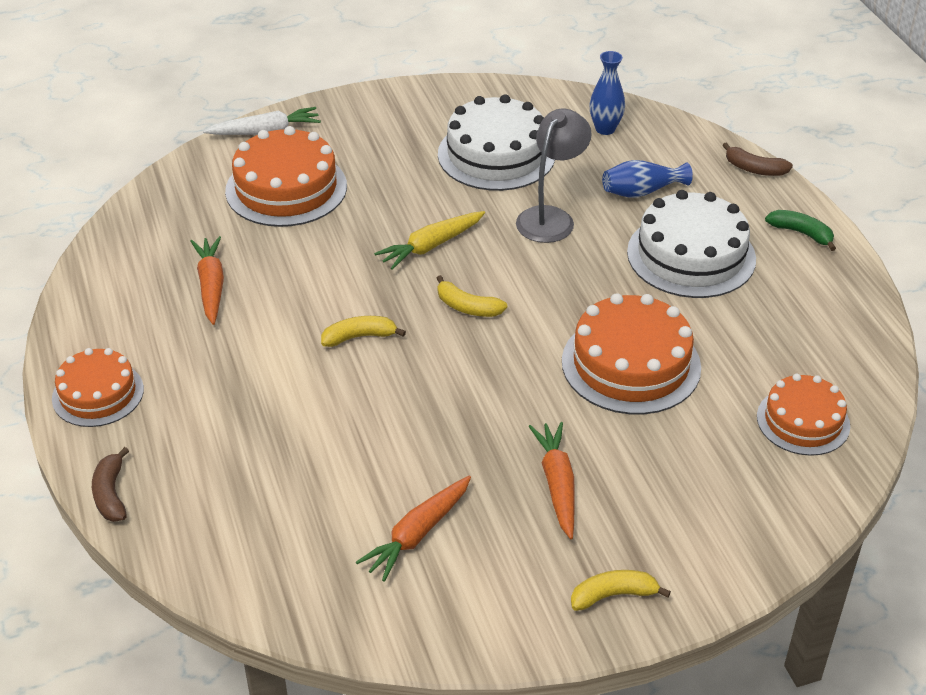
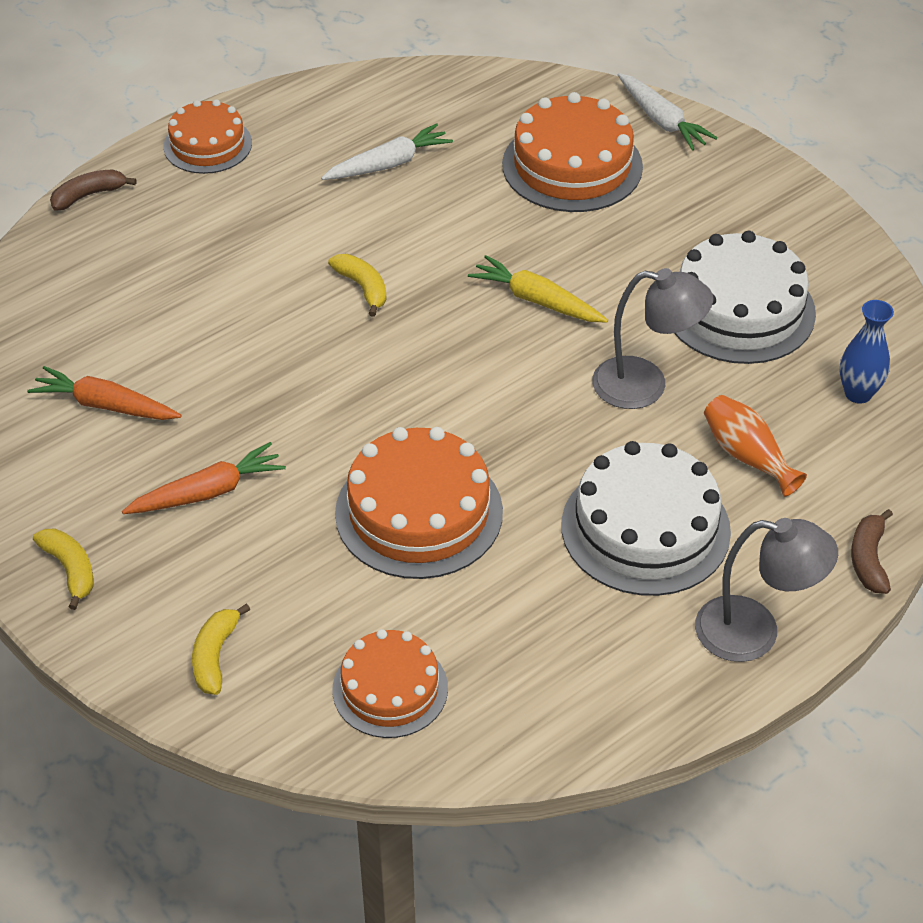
camera: 70 degrees right, 5 degrees up
orange carrot [190,236,224,325] -> white carrot [321,123,453,180]
yellow banana [436,275,507,317] -> yellow banana moved to [192,603,250,695]
blue vase [602,160,693,198] -> orange vase [704,395,807,497]
green banana [765,210,836,251] -> grey lamp [695,518,838,662]

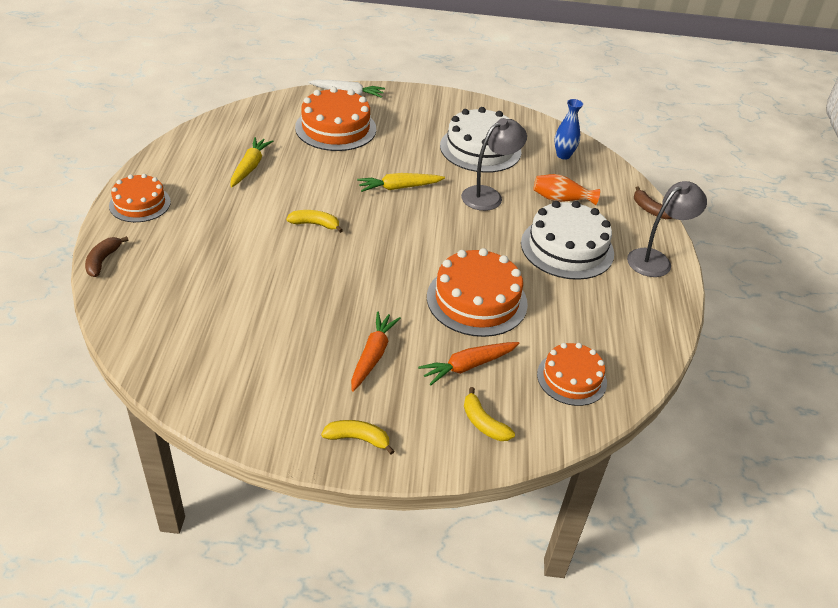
camera: 50 degrees left, 5 degrees down
orange carrot [27,366,182,420] -> orange carrot moved to [418,342,520,386]
white carrot [321,123,453,180] -> yellow carrot [231,137,273,187]

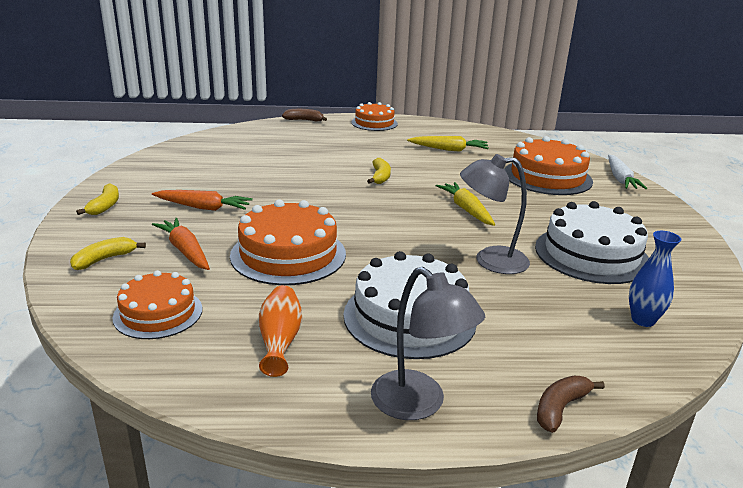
camera: 85 degrees right, 15 degrees down
grey lamp [461,118,527,211] -> grey lamp turned 135 degrees clockwise [460,154,530,274]
orange vase [533,174,600,205] -> orange vase moved to [259,285,302,377]

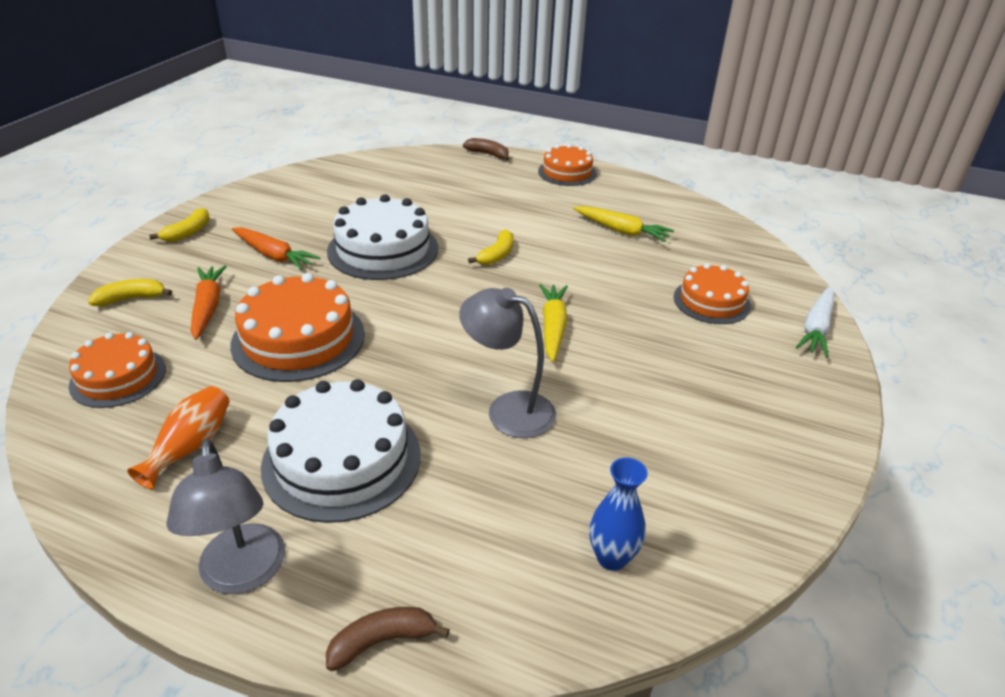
camera: 25 degrees right, 10 degrees up
orange cake [504,136,593,195] -> orange cake [673,263,751,324], size x0.64
white cake [535,201,649,284] -> white cake moved to [327,194,438,280]

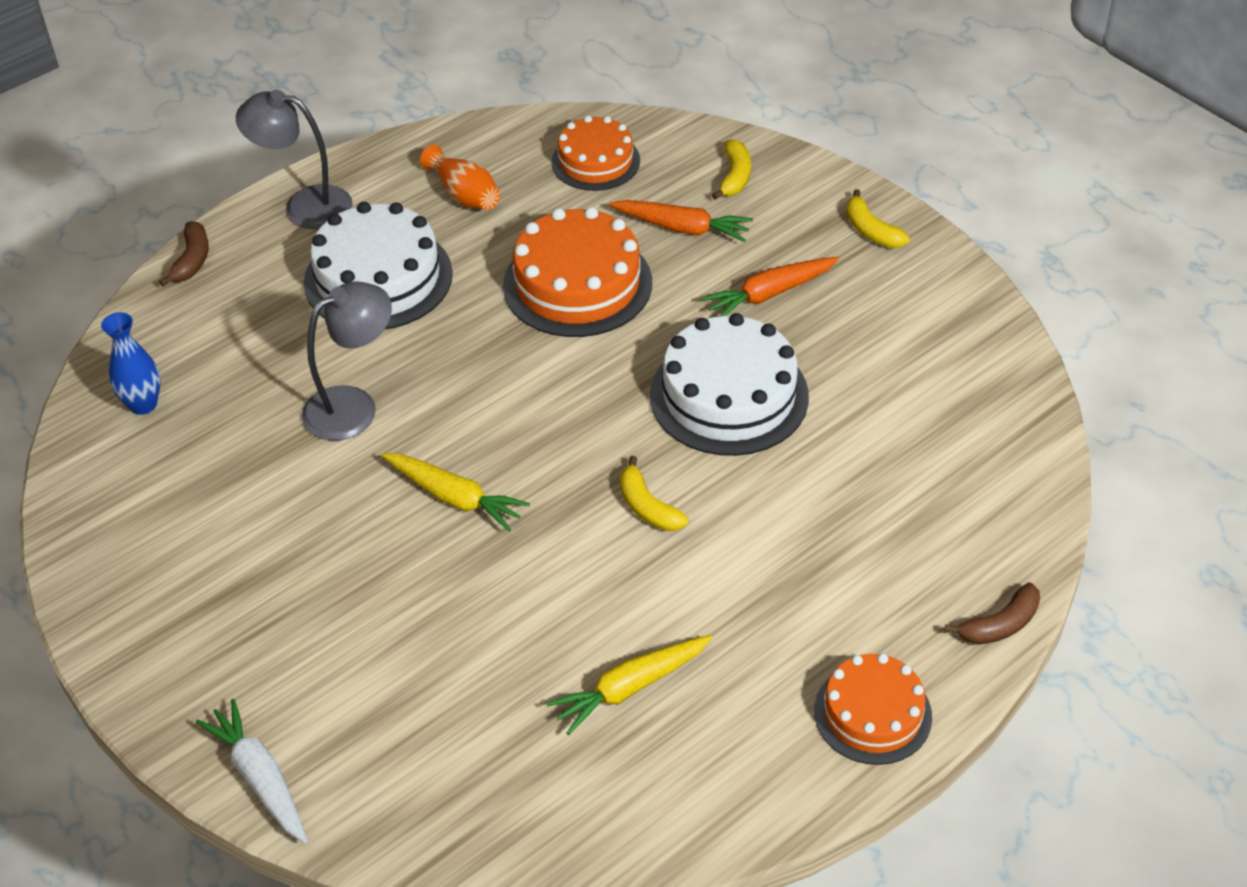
camera: 120 degrees right, 10 degrees up
orange cake [673,263,751,324] -> none

